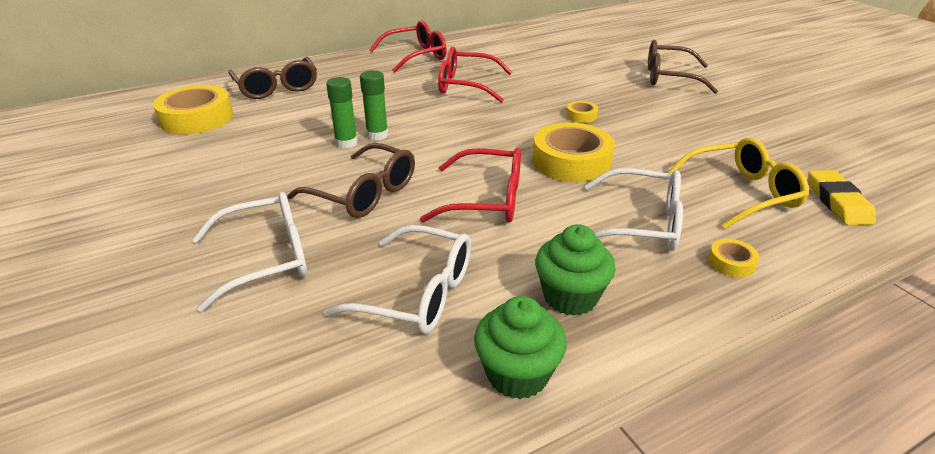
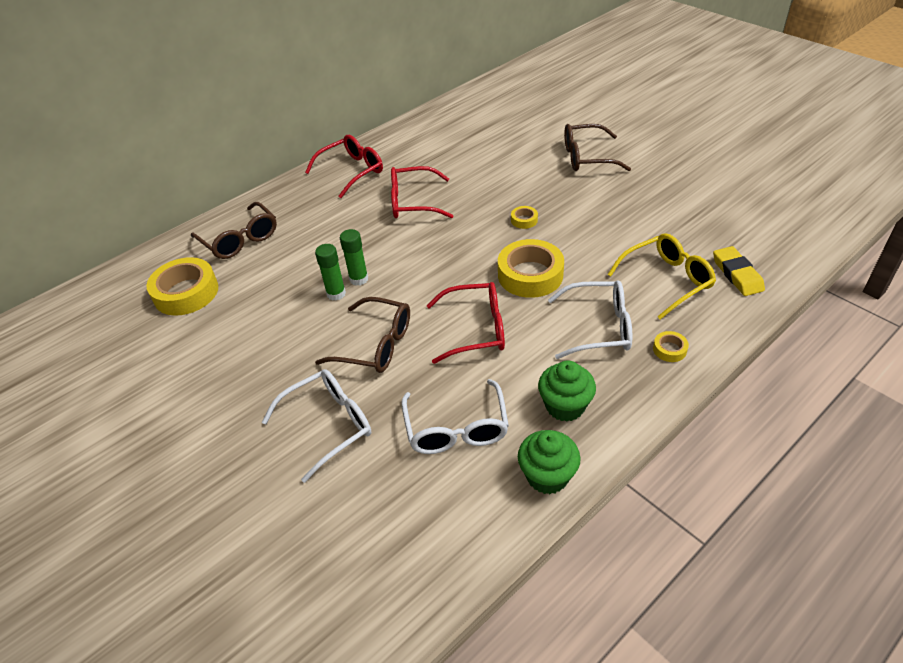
camera: 10 degrees left, 10 degrees up
white glasses [323,225,471,334] -> white glasses turned 75 degrees clockwise [401,379,509,454]

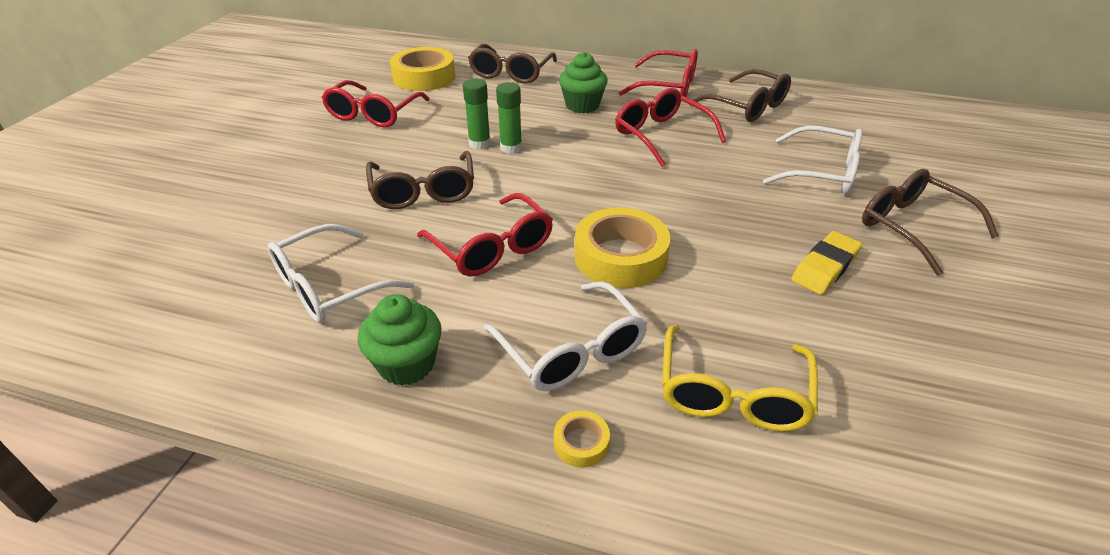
camera: 55 degrees right, 5 degrees down
white glasses [262,369,371,483] -> white glasses moved to [763,126,863,194]
yellow tape [511,206,538,229] -> none
green cupcake [518,430,581,494] -> green cupcake moved to [559,52,608,113]
yellow glasses [608,233,716,319] -> yellow glasses turned 75 degrees clockwise [662,325,818,431]
yellow eraser [713,246,765,296] -> yellow eraser moved to [791,231,862,295]
none -> red glasses [321,80,430,127]
none -> brown glasses [693,69,791,122]

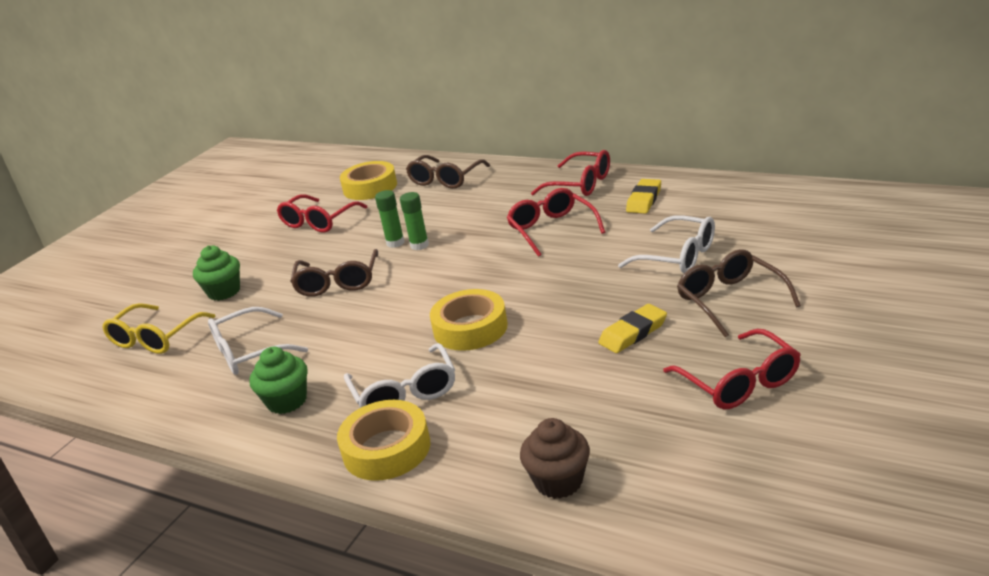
camera: 15 degrees right, 10 degrees down
red glasses [417,193,553,277] -> red glasses moved to [663,329,801,409]
yellow tape [554,410,610,468] -> yellow tape [337,400,430,481], size x2.24
green cupcake [559,52,608,113] -> green cupcake moved to [193,245,240,301]
yellow glasses [662,325,818,431] -> yellow glasses moved to [102,303,215,354]
brown glasses [693,69,791,122] -> yellow eraser [626,179,661,213]
none -> brown cupcake [520,418,590,499]

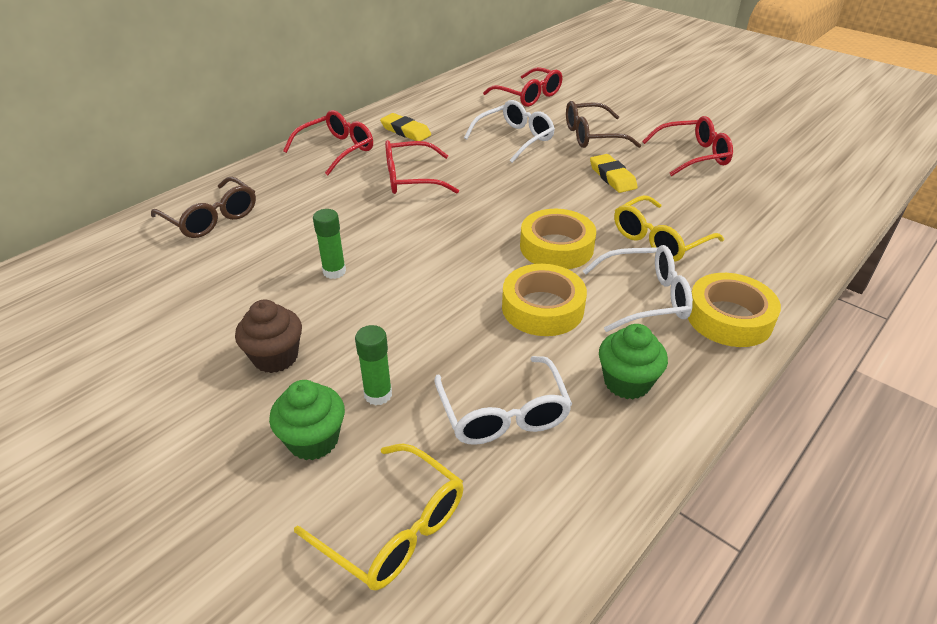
camera: 80 degrees left, 10 degrees up
red glasses [277,194,367,233] -> red glasses moved to [483,67,562,107]
brown glasses [290,249,378,297] -> none
yellow tape [340,161,397,200] -> yellow tape moved to [502,264,587,336]
green glue stick [400,192,429,250] -> green glue stick moved to [355,325,392,405]
brown cupcake [520,418,590,499] -> brown cupcake moved to [235,299,302,373]
none -> yellow glasses [614,195,724,262]

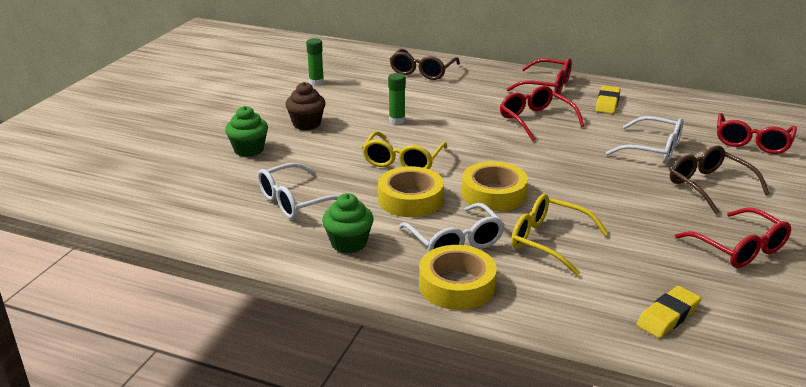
camera: 70 degrees right, 10 degrees down
yellow glasses [294,444,463,590] -> yellow glasses moved to [362,131,447,169]
green glue stick [355,325,392,405] -> green glue stick moved to [306,38,324,86]
yellow eraser [590,154,638,193] -> yellow eraser moved to [636,286,701,338]

